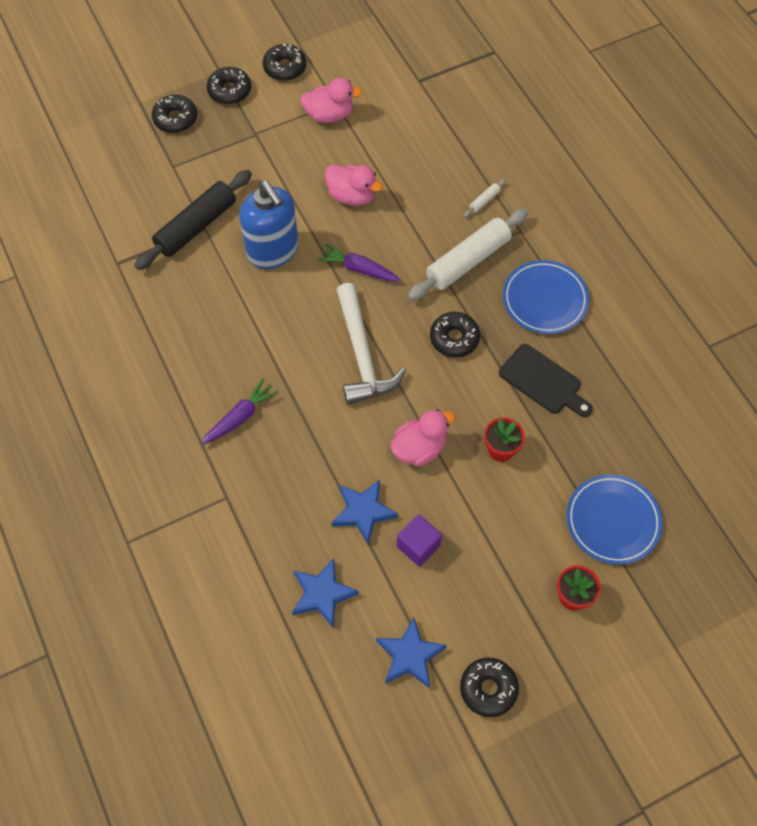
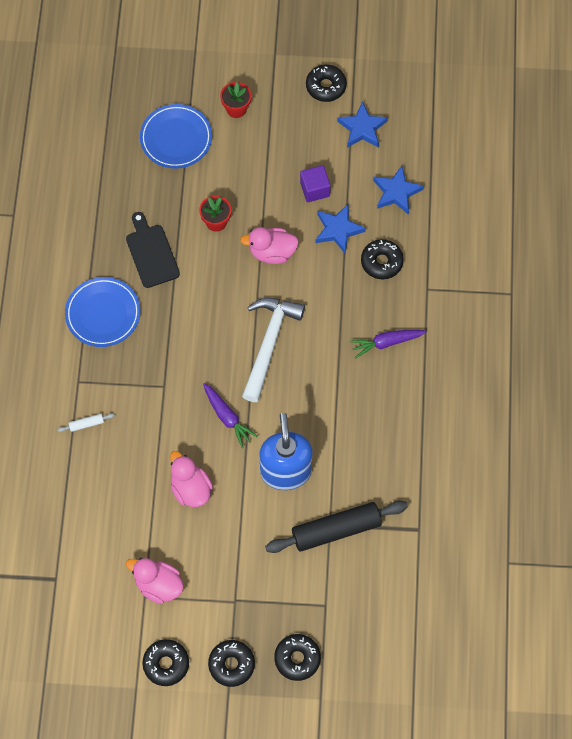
camera: 150 degrees left, 5 degrees up
white rolling pin [408,208,528,301] -> none
black donut [430,312,480,357] -> black donut moved to [361,239,404,280]

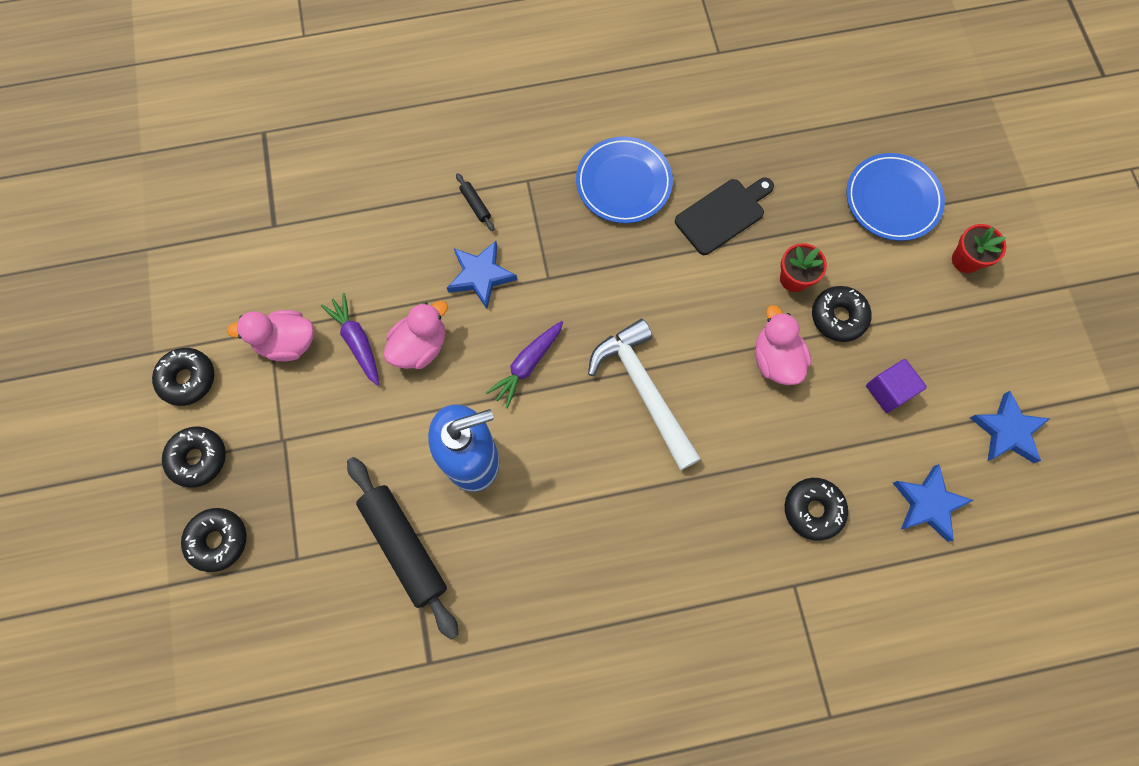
camera: 75 degrees right, 5 degrees up
white rolling pin [58,413,115,432] -> black rolling pin [456,173,495,231]
pink duck [126,558,184,604] -> pink duck turned 105 degrees counterclockwise [227,310,314,361]
white hammer [242,298,305,402] -> white hammer turned 120 degrees counterclockwise [588,319,701,470]
black donut [306,64,347,102] -> black donut moved to [812,286,872,342]
blue star [315,204,366,253] -> blue star moved to [447,241,517,309]
purple carrot [350,330,427,359] -> purple carrot moved to [321,293,379,386]

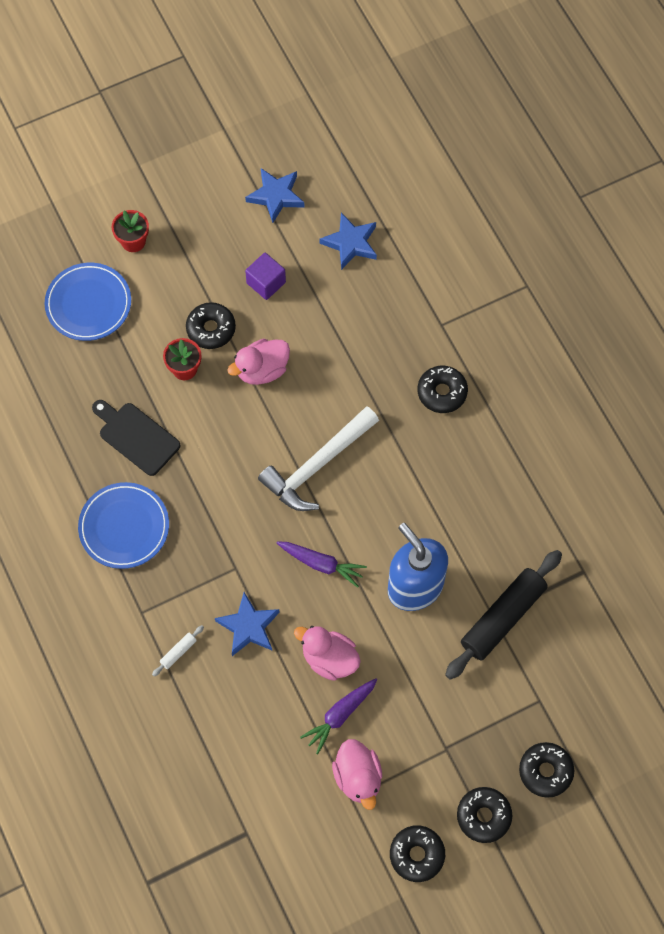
camera: 105 degrees left, 5 degrees down
black rolling pin [456,173,495,231] -> white rolling pin [152,625,204,676]
black donut [785,478,848,541] -> black donut moved to [418,366,468,413]

